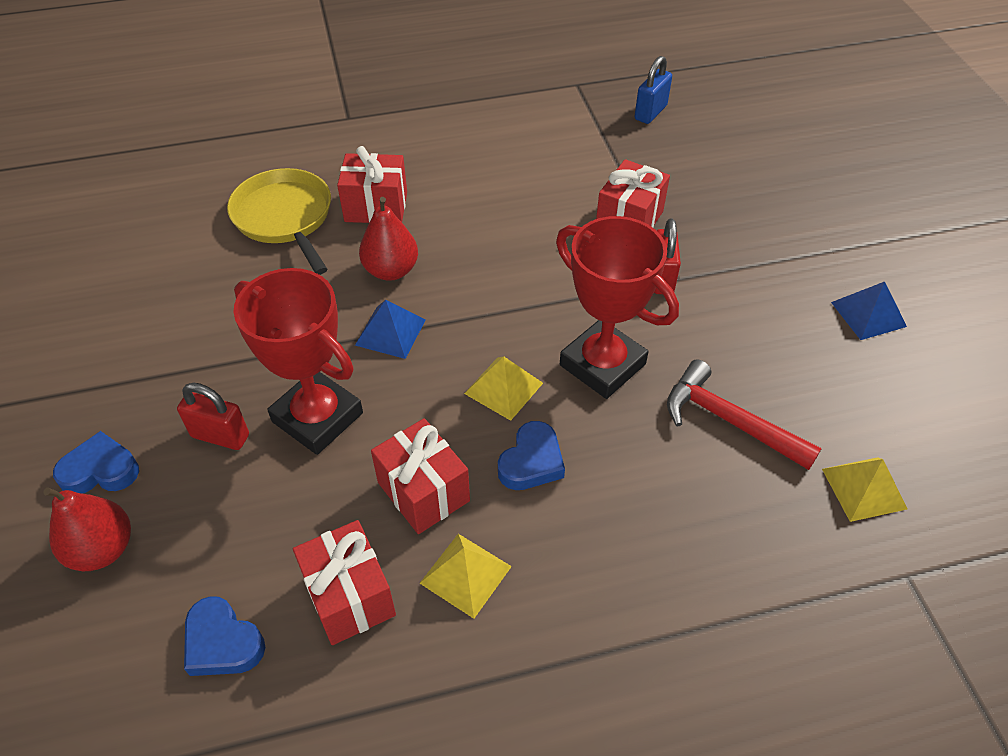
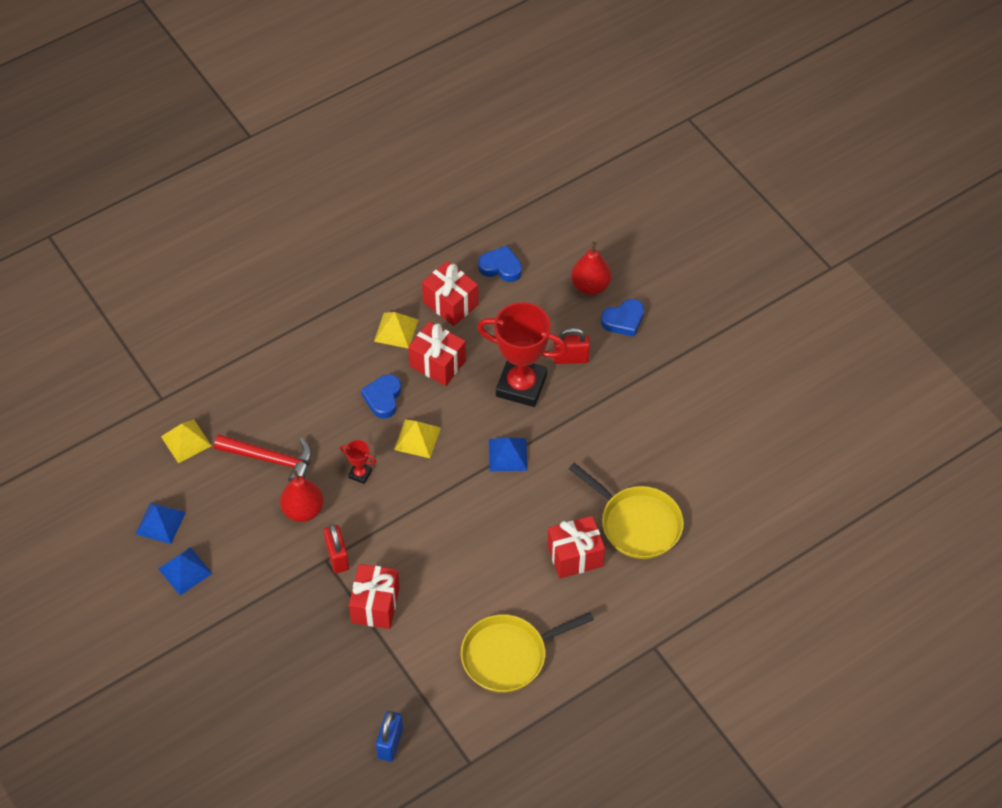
camera: 160 degrees right, 5 degrees up
red pear [359,197,418,281] -> red pear moved to [280,470,324,522]
red trophy [556,216,679,399] -> red trophy [340,440,376,484], size x0.42
none -> blue pyramid [136,502,186,544]
none -> yellow pan [461,612,594,693]

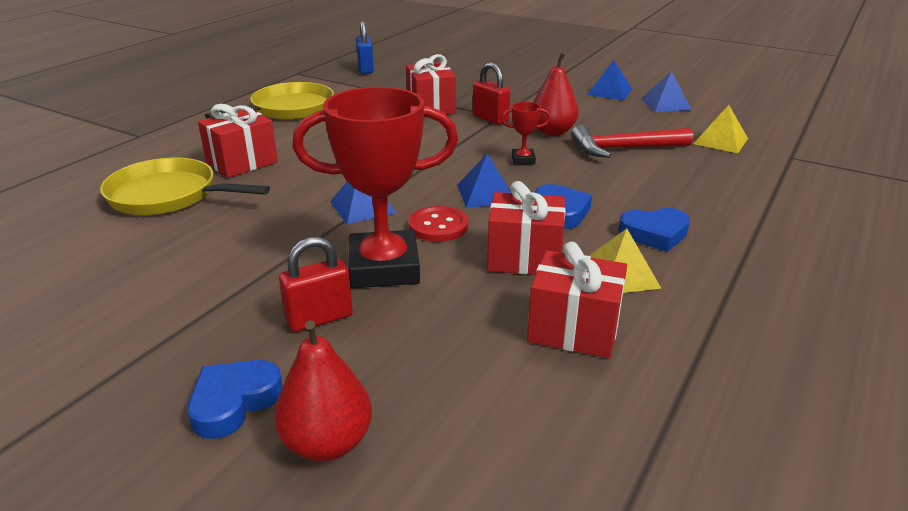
camera: 155 degrees right, 25 degrees down
yellow pyramid [394,419,441,458] -> blue pyramid [457,154,511,208]
blue heart [478,245,522,282] -> blue heart moved to [618,208,690,252]
none -> red button [409,206,468,242]

